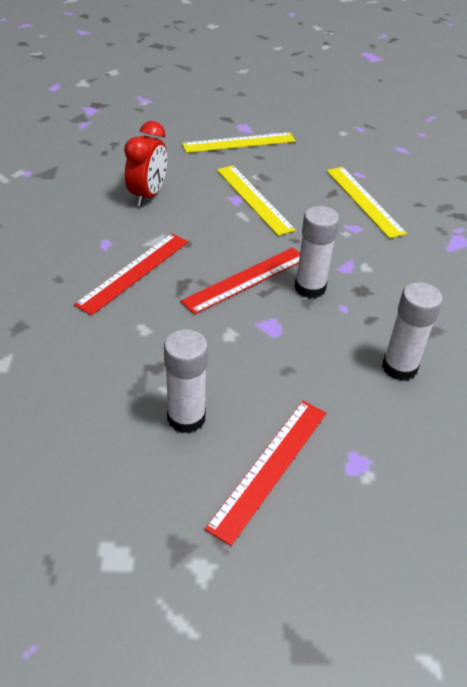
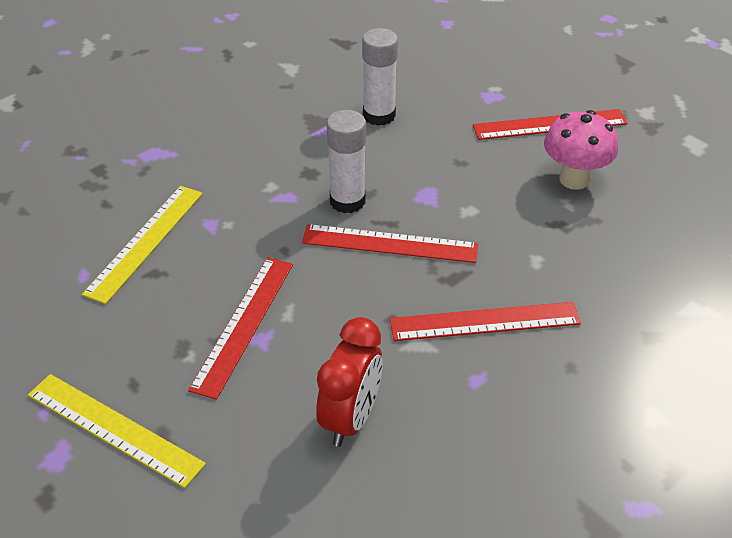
camera: 130 degrees left, 0 degrees up
red clock [124,121,167,206] -> red clock turned 135 degrees clockwise [316,317,383,447]
white glue stick [164,329,208,433] -> pink mushroom [544,110,618,190]
yellow ruler [217,165,296,236] -> red ruler [188,257,293,400]

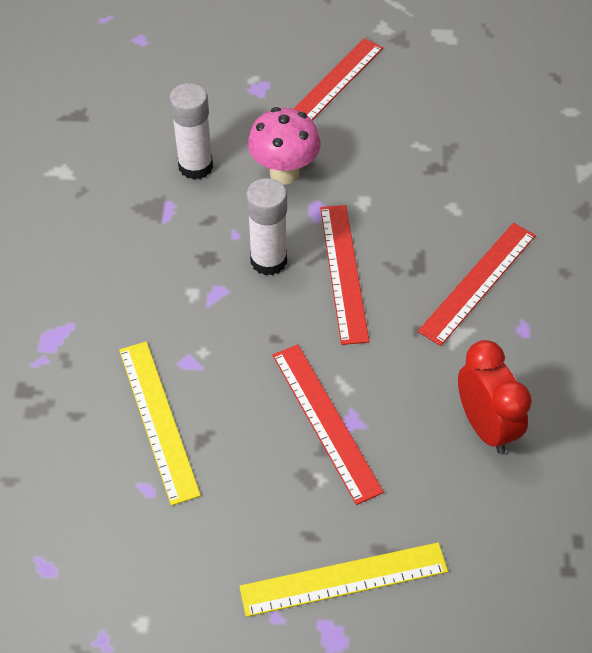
camera: 45 degrees left, 10 degrees up
red ruler [302,224,478,263] -> red ruler turned 60 degrees counterclockwise [320,205,369,345]
pink mushroom [544,110,618,190] -> pink mushroom moved to [248,107,321,185]

